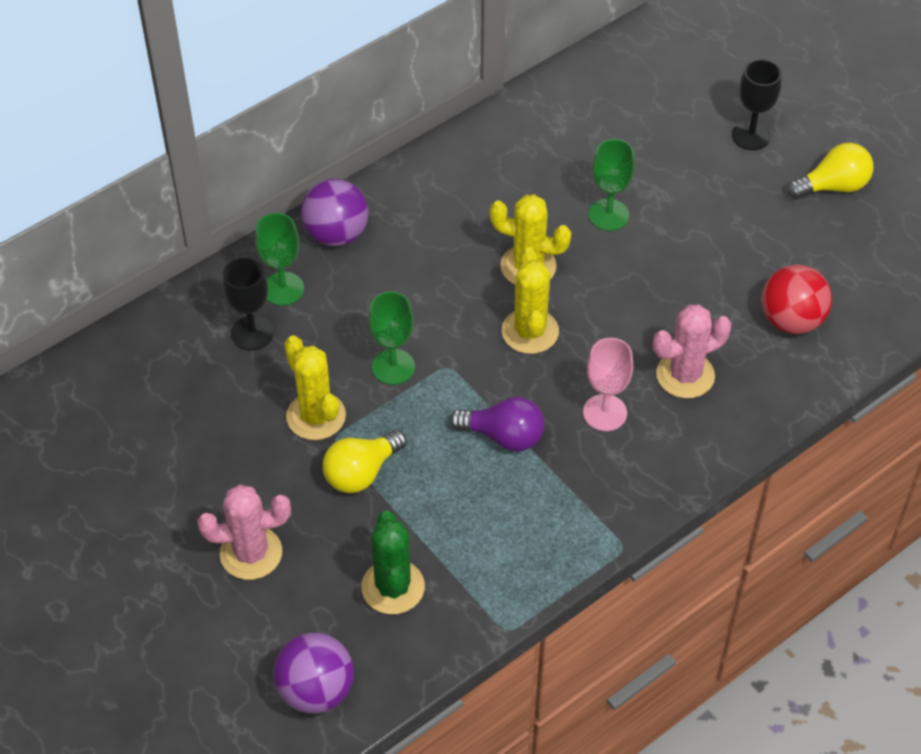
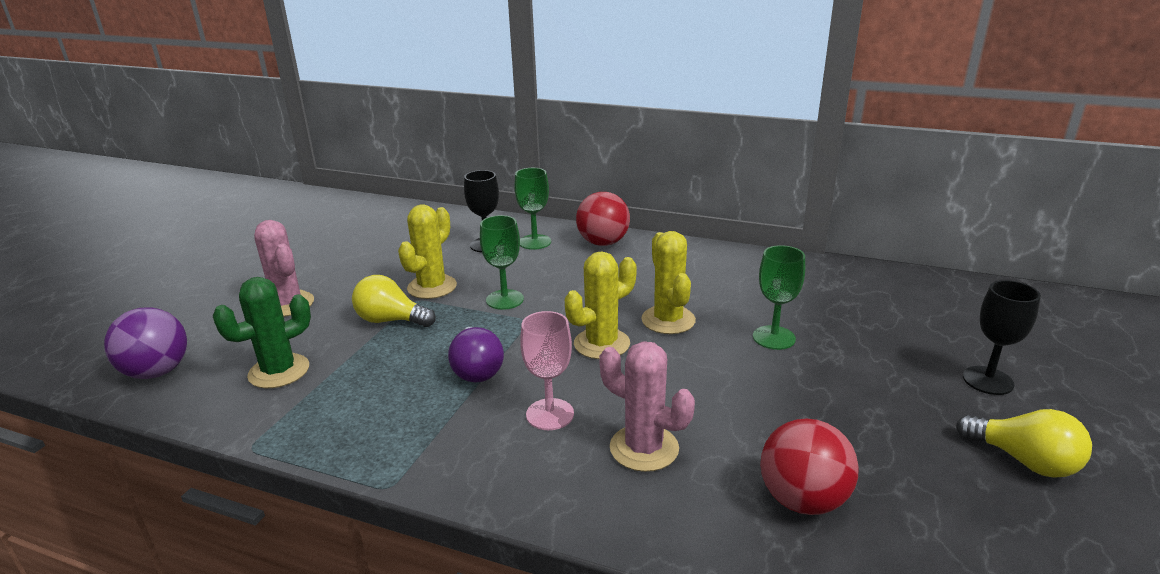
camera: 60 degrees right, 25 degrees down
purple ball [301,179,369,246] -> red ball [576,192,630,246]

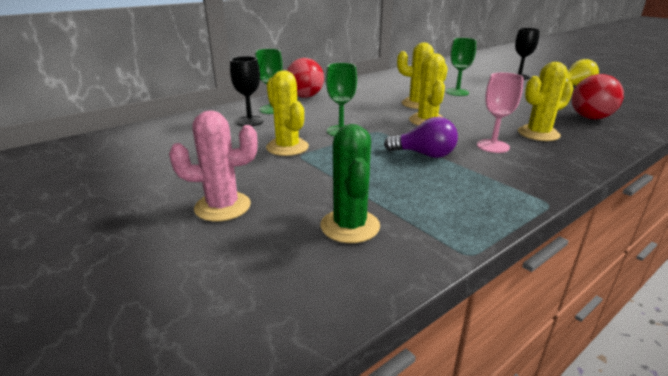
camera: 60 degrees left, 0 degrees up
purple ball [104,307,187,379] -> none
yellow light bulb [352,275,436,327] -> none
pink cactus [599,341,695,472] -> yellow cactus [518,62,574,141]

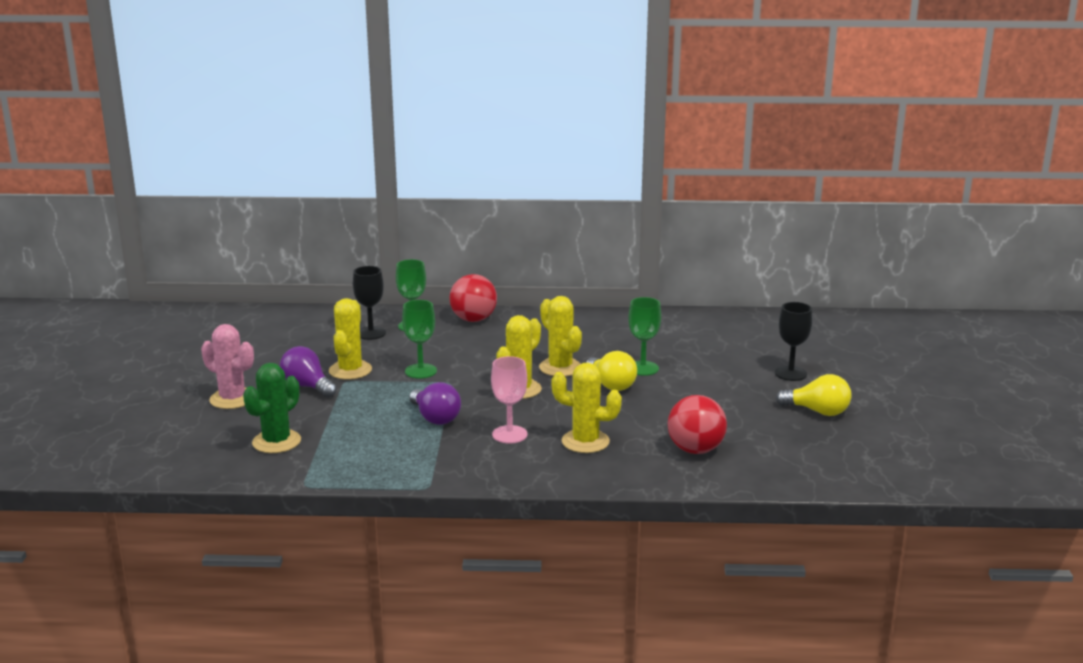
camera: 40 degrees right, 5 degrees down
none -> purple light bulb [280,346,337,398]
none -> yellow light bulb [586,351,637,391]

